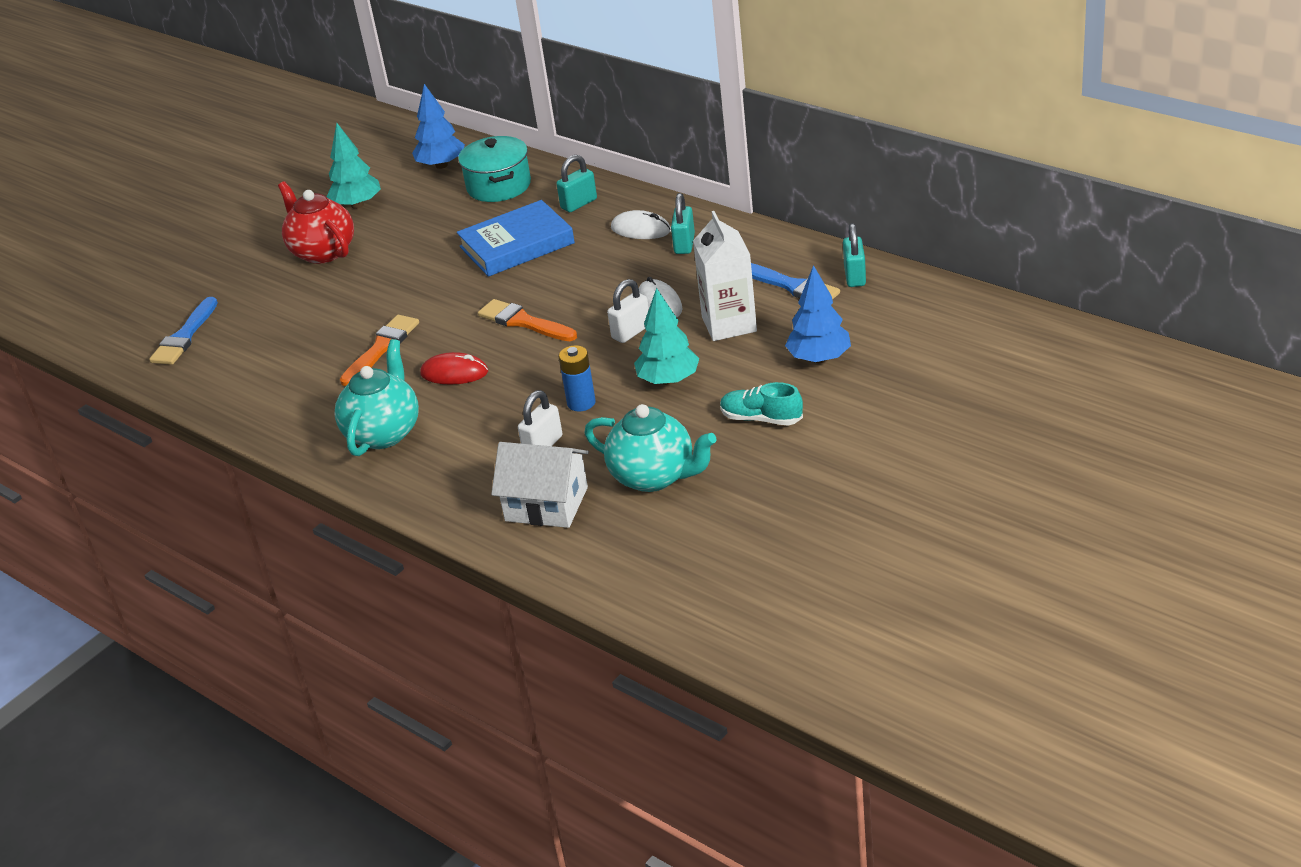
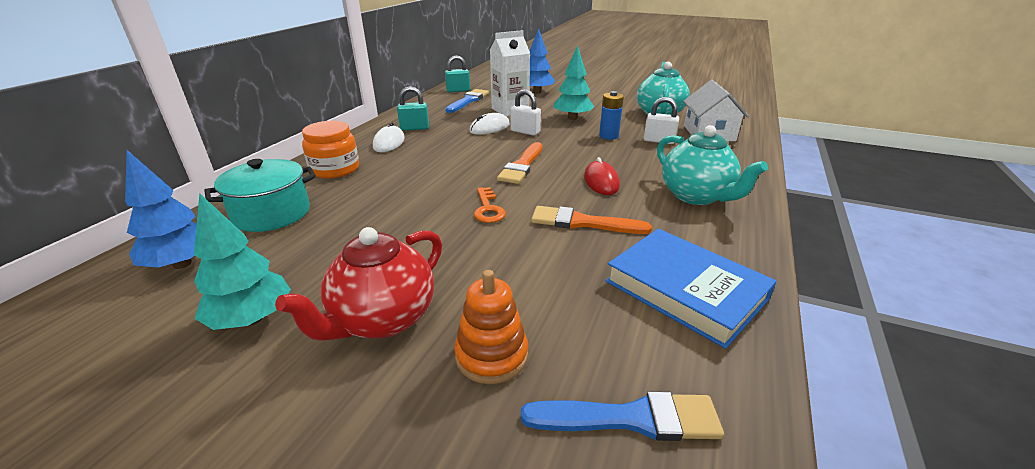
camera: 110 degrees left, 5 degrees down
turquoise teapot [335,339,419,456] -> turquoise teapot turned 120 degrees counterclockwise [657,125,768,205]
blue book [457,200,575,277] -> blue book moved to [606,229,776,349]
turquoise padlock [557,155,597,212] -> orange jar [302,121,359,179]
turquoise shoe [720,382,803,426] -> none
none -> orange stacking toy [454,270,528,384]
none -> orange key [474,187,506,223]

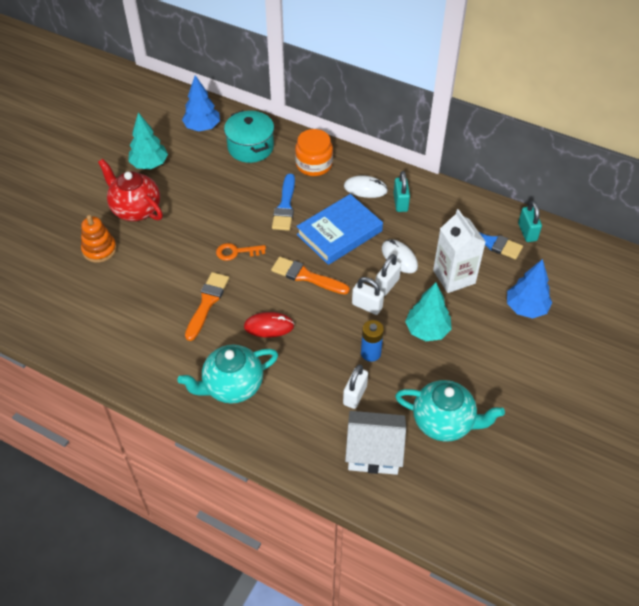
camera: 95 degrees right, 20 degrees up
blue brush [521,391,724,441] -> blue brush moved to [272,174,295,231]
blue book [606,229,776,349] -> blue book moved to [296,194,383,265]
none -> white padlock [352,277,384,315]

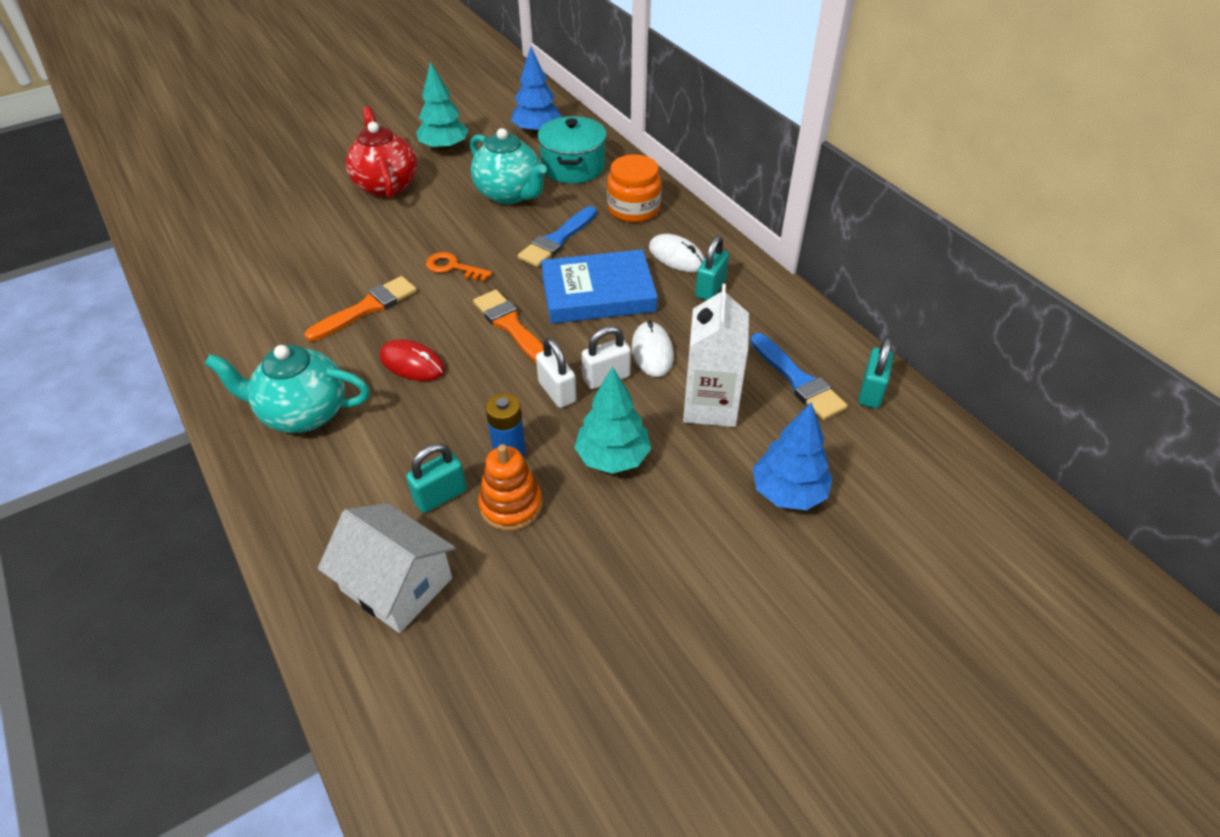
camera: 30 degrees right, 5 degrees down
orange stacking toy [81,215,117,263] -> orange stacking toy moved to [478,444,542,531]
white padlock [343,365,368,409] -> turquoise padlock [406,443,467,513]
turquoise teapot [395,380,505,442] -> turquoise teapot moved to [470,128,547,204]

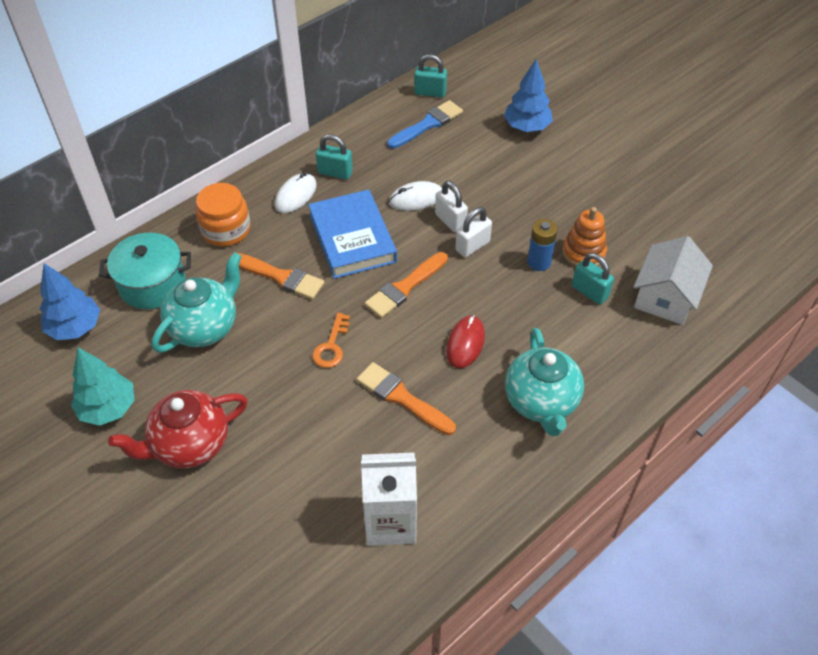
camera: 100 degrees left, 5 degrees up
blue brush [518,206,597,267] -> orange brush [229,252,325,299]
turquoise tree [574,366,651,474] -> none
white carton [683,284,749,427] -> white carton moved to [361,452,417,546]

